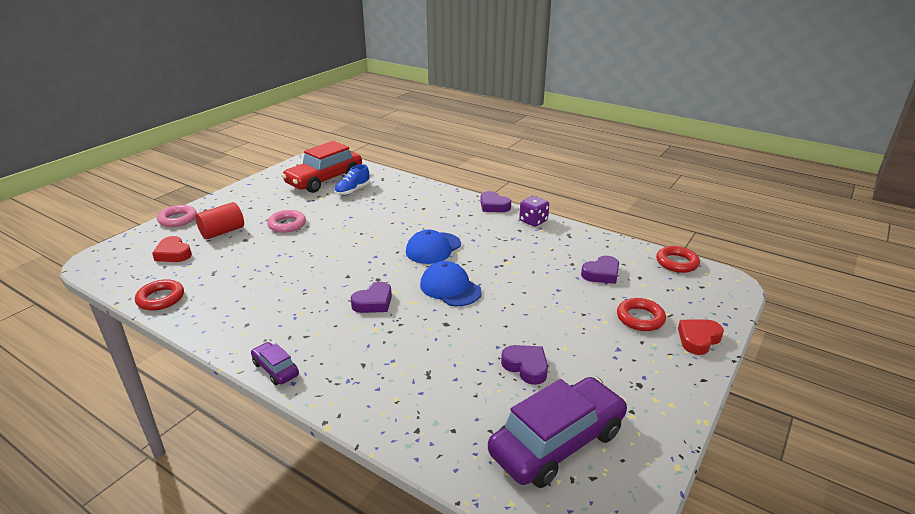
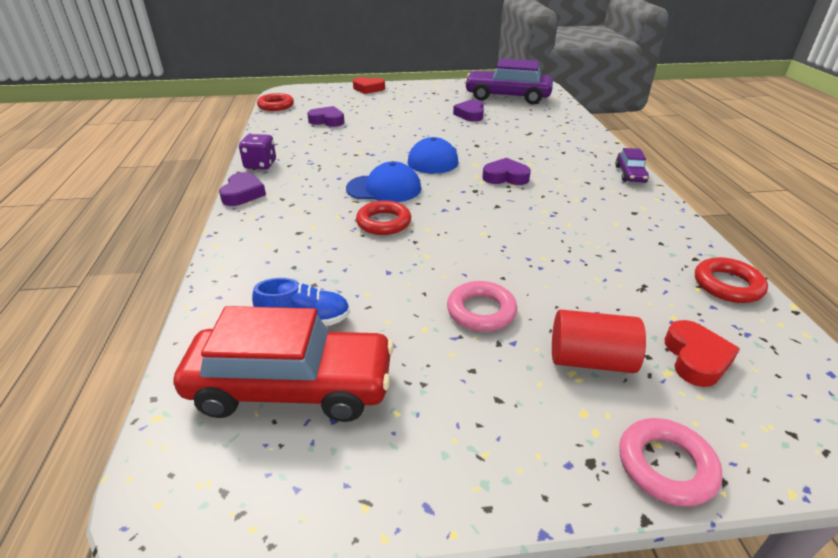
camera: 130 degrees left, 5 degrees up
red ring [617,298,666,331] -> red ring moved to [356,200,411,235]

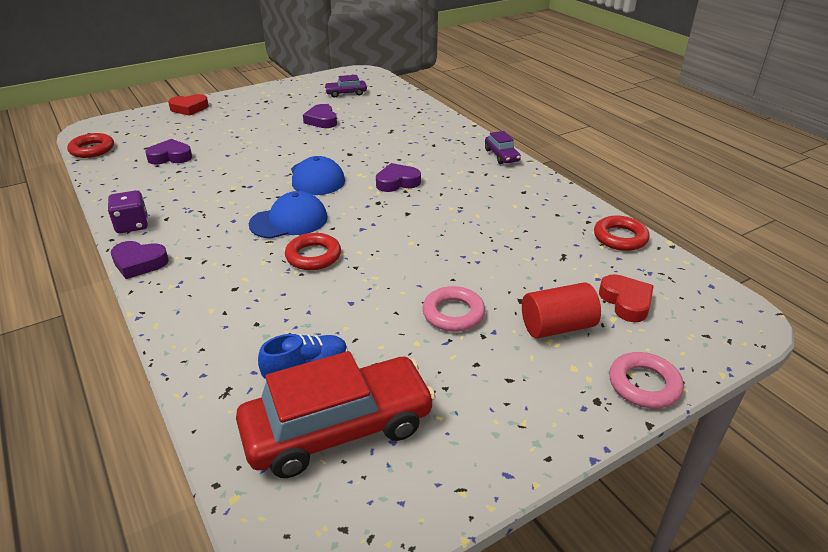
camera: 25 degrees left, 0 degrees up
purple heart [219,172,266,206] -> purple heart turned 120 degrees clockwise [111,241,169,279]
purple car [464,59,553,104] -> purple car [324,75,367,97], size x0.46

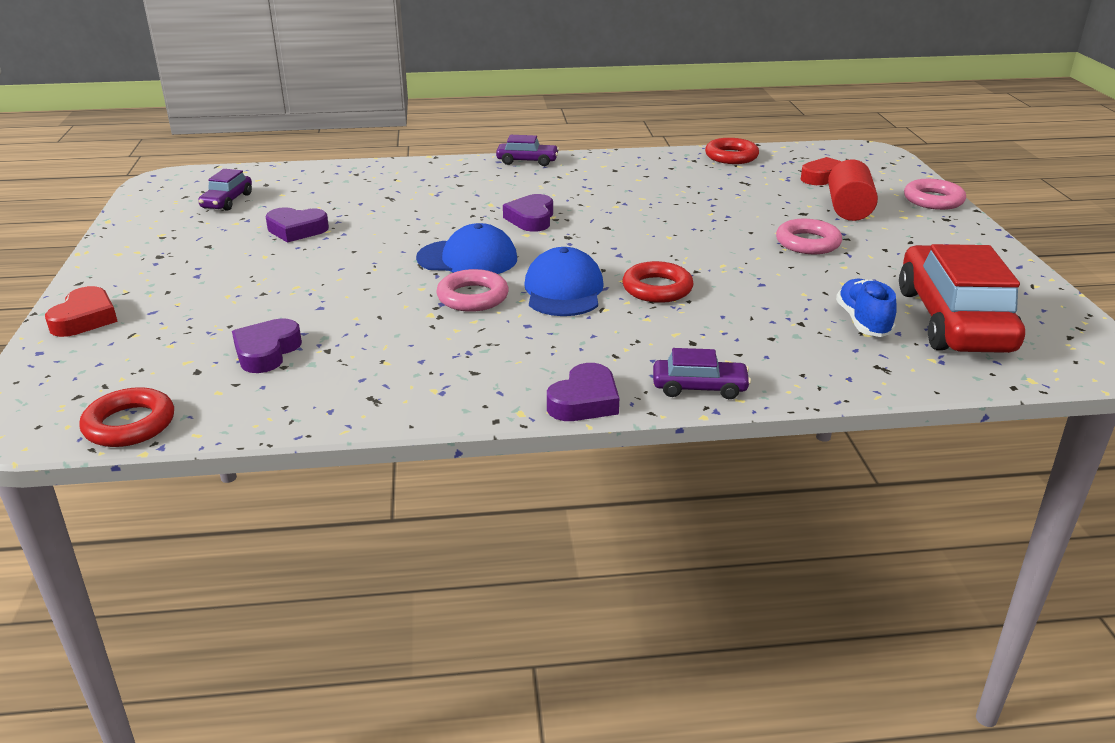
camera: 65 degrees left, 5 degrees down
purple dice [108,190,148,233] -> none
none -> pink ring [436,269,509,312]
none -> purple car [653,348,751,399]

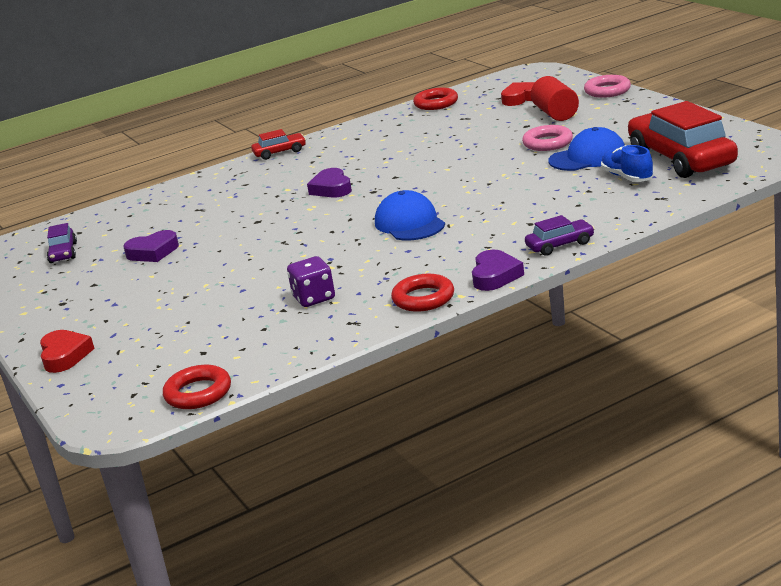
camera: 20 degrees left, 5 degrees down
purple heart [232,318,302,373] -> none
blue cap [416,223,517,274] -> blue cap moved to [548,127,625,171]
pink ring [436,269,509,312] -> none
purple car [496,135,559,166] -> red car [251,129,306,160]
red ring [622,261,694,303] -> red ring moved to [391,274,454,312]
none -> purple dice [287,256,335,307]

